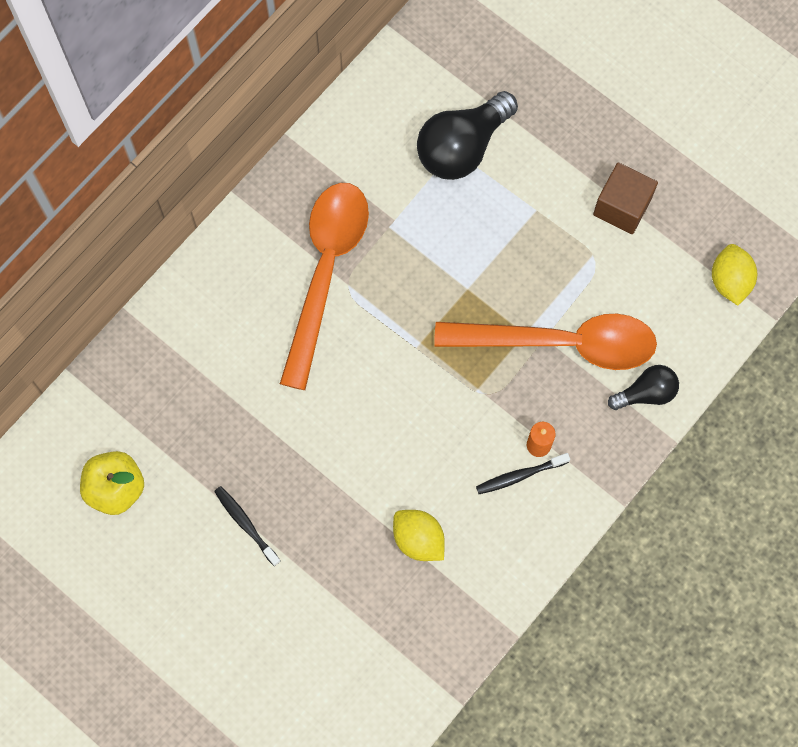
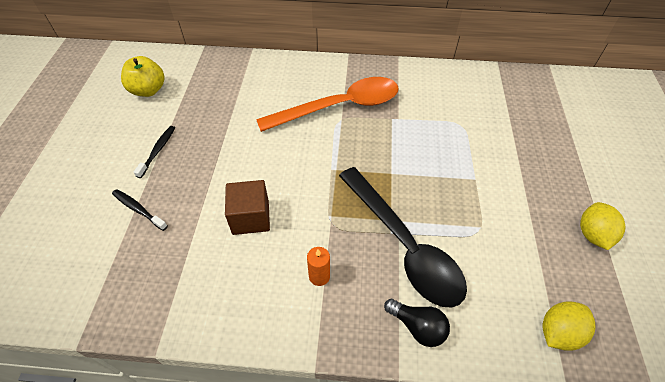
camera: 55 degrees right, 20 degrees down
yellow lemon [393,510,445,561] -> yellow lemon moved to [580,202,626,250]
black light bulb [417,91,518,180] -> none
orange spoon [434,314,657,370] -> black spoon [339,167,467,308]
black toothbrush [476,453,570,494] -> black toothbrush moved to [112,189,168,231]
brown cube [593,163,658,234] -> brown cube moved to [225,180,270,235]

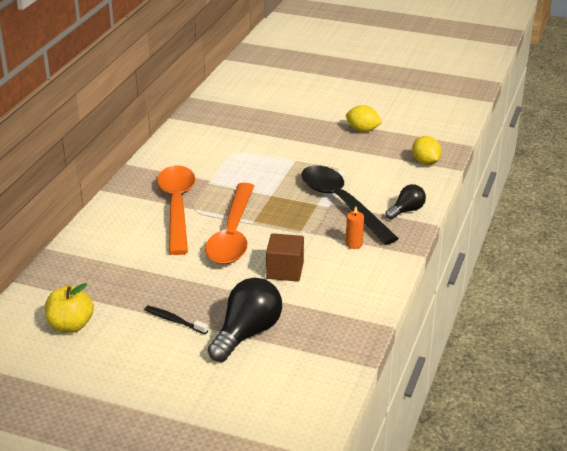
camera: 75 degrees left, 20 degrees down
black toothbrush [112,189,168,231] -> black light bulb [208,278,282,362]
black spoon [339,167,467,308] -> black spoon turned 105 degrees counterclockwise [301,165,399,245]
none -> orange spoon [205,183,254,264]

